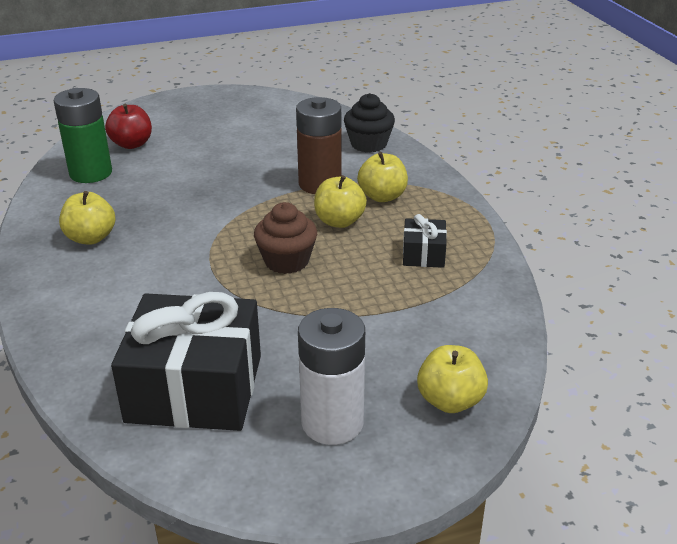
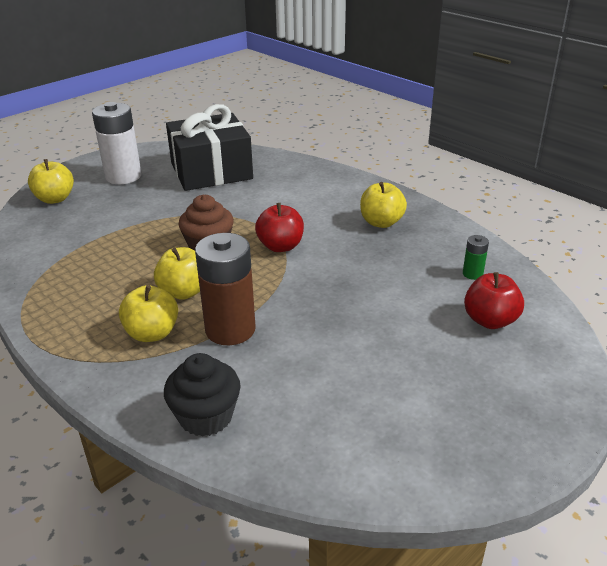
camera: 155 degrees right, 0 degrees up
green battery [53,88,112,183] -> green battery [463,235,489,280], size x0.45
black gift [403,214,447,268] -> none
none -> red apple [255,203,304,252]

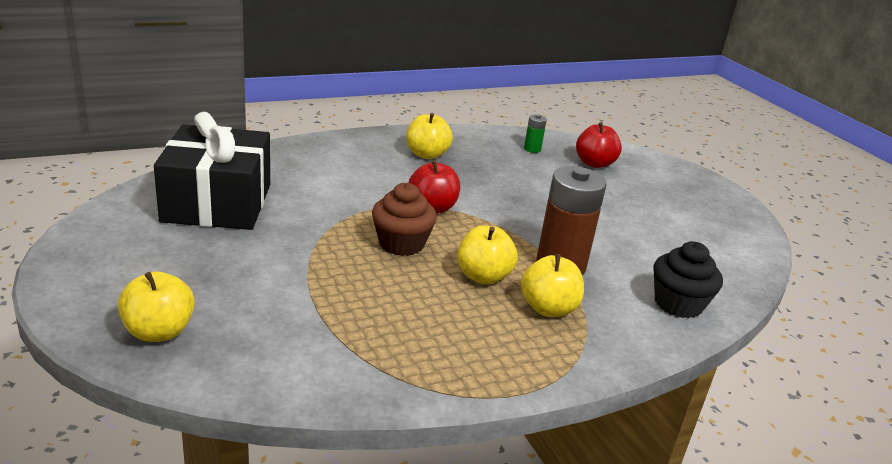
camera: 75 degrees left, 5 degrees down
white battery [92,102,141,184] -> none

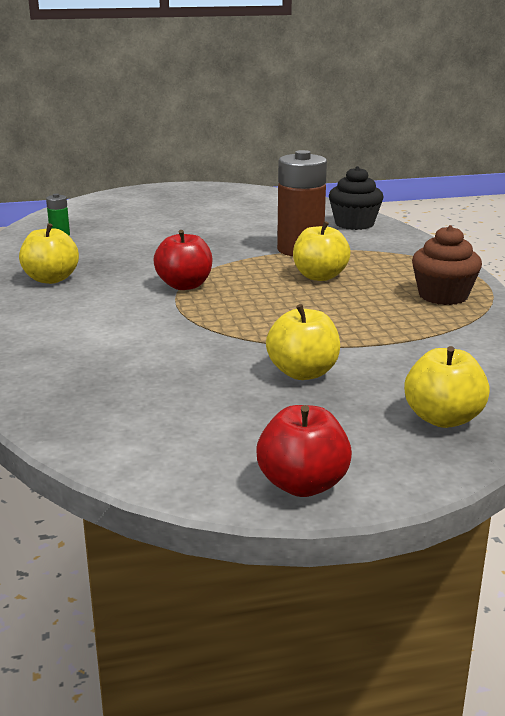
camera: 75 degrees left, 5 degrees down
black gift [154,112,270,230] -> none
brown cupcake [372,183,437,256] -> brown cupcake moved to [412,225,482,305]
yellow apple [521,254,584,317] -> yellow apple moved to [266,304,340,380]
red apple [576,122,622,168] -> red apple moved to [256,405,352,497]

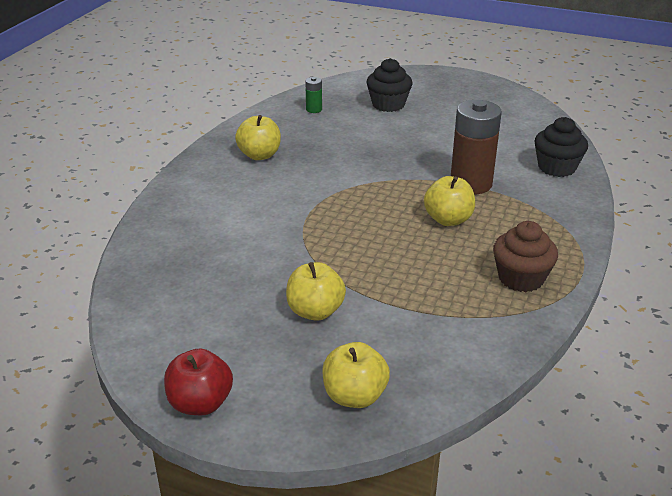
camera: 35 degrees right, 10 degrees up
red apple [154,230,212,290] -> none
none -> black cupcake [367,58,412,112]

